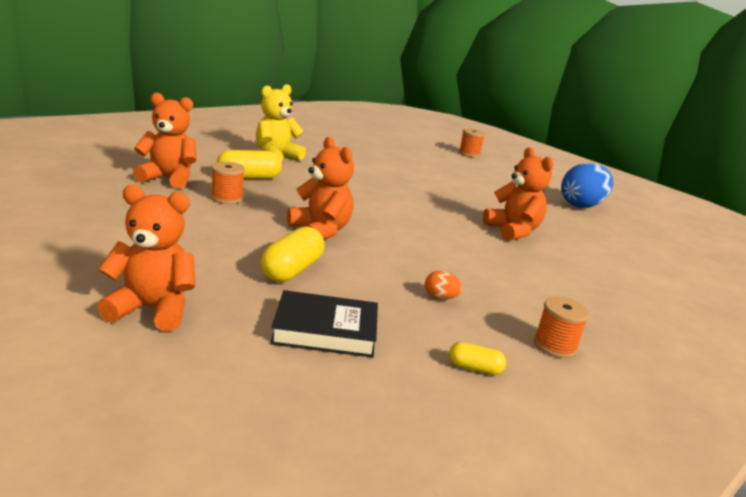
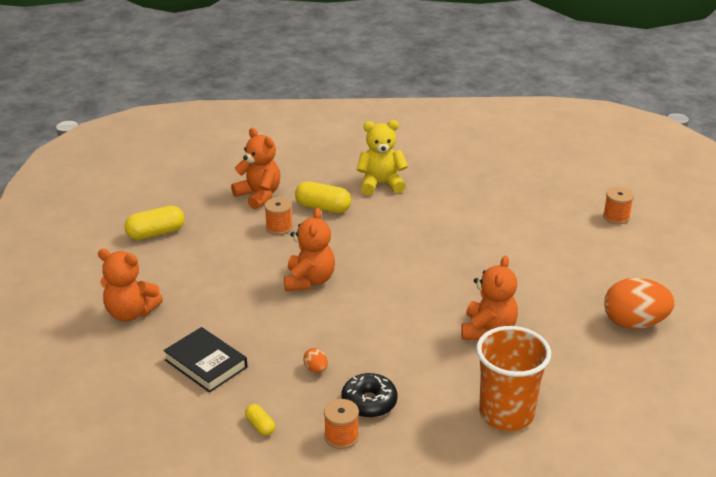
camera: 45 degrees right, 10 degrees up
orange teddy bear [97,185,195,331] -> orange teddy bear turned 150 degrees clockwise [98,249,163,322]
yellow capsule [261,226,324,282] -> yellow capsule moved to [124,205,185,240]
blue egg [561,163,613,208] -> orange egg [604,278,675,329]
none -> black donut [341,373,397,418]
none -> orange cup [476,326,551,431]

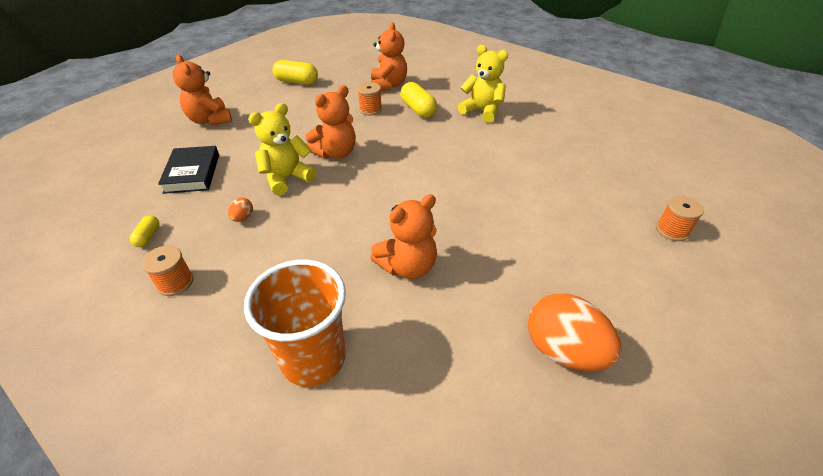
camera: 40 degrees right, 10 degrees up
black donut [341,373,397,418] -> none
none -> yellow teddy bear [248,103,317,196]

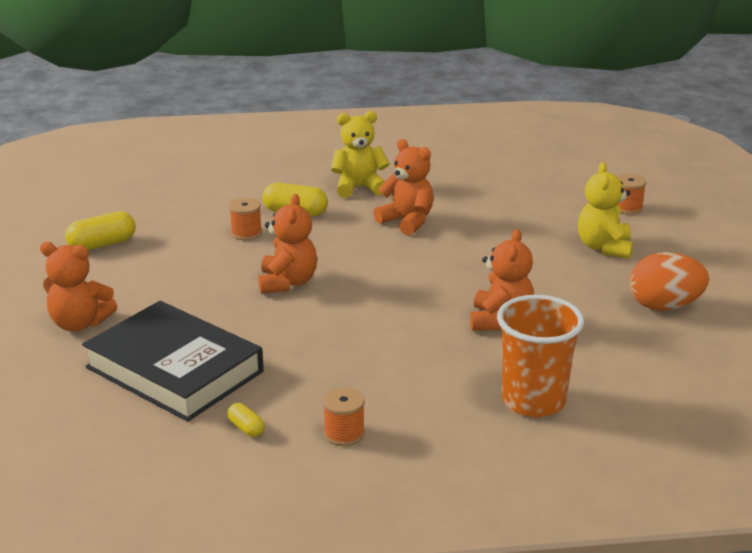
camera: 45 degrees left, 15 degrees down
black book [158,146,219,194] -> black book [82,301,264,422], size x1.78
orange egg [228,197,253,222] -> none
yellow teddy bear [248,103,317,196] -> yellow teddy bear moved to [578,162,633,259]
orange teddy bear [371,22,407,91] -> orange teddy bear moved to [374,139,434,235]

